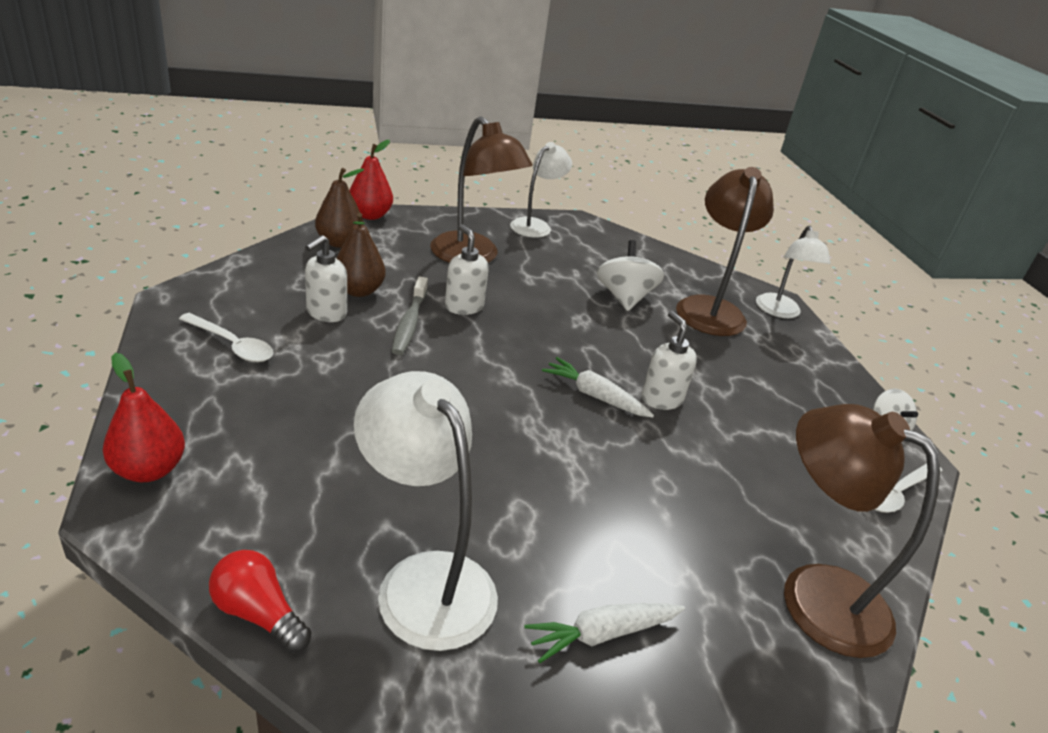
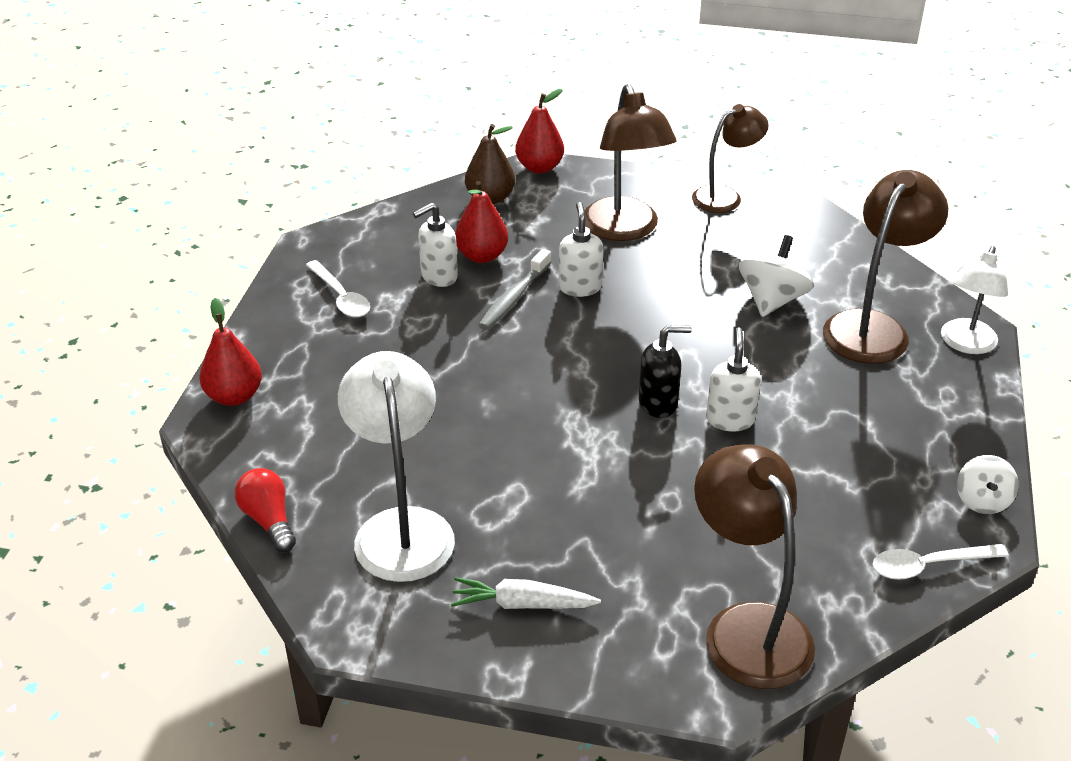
camera: 30 degrees right, 5 degrees up
brown pear [336,213,385,297] -> red pear [455,181,508,263]
white lamp [510,142,572,238] -> brown lamp [692,104,769,213]
white carrot [542,357,654,417] -> black soap dispenser [639,325,692,418]

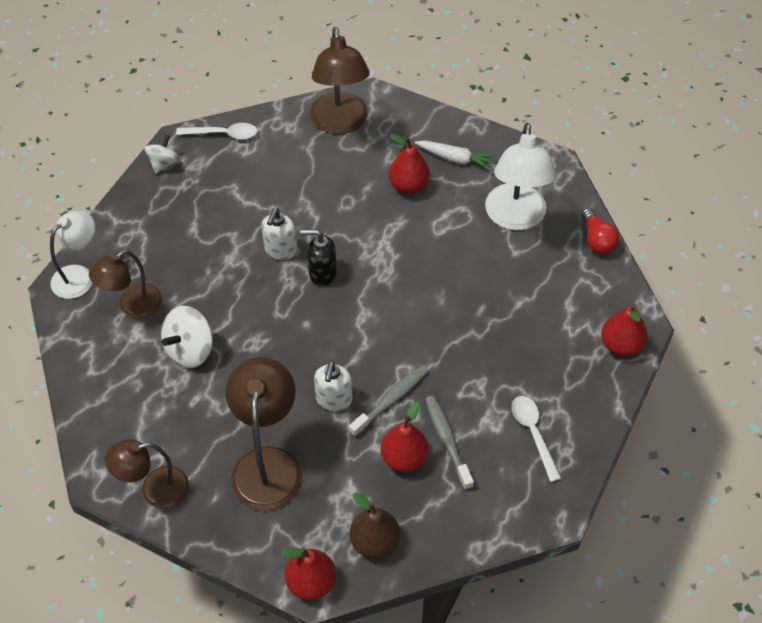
camera: 165 degrees left, 15 degrees up
white soap dispenser [413,203,458,287] -> grey toothbrush [425,396,474,490]
brown lamp [823,170,948,364] -> brown lamp [89,250,162,318], size x0.66
none -> red pear [389,134,430,194]

